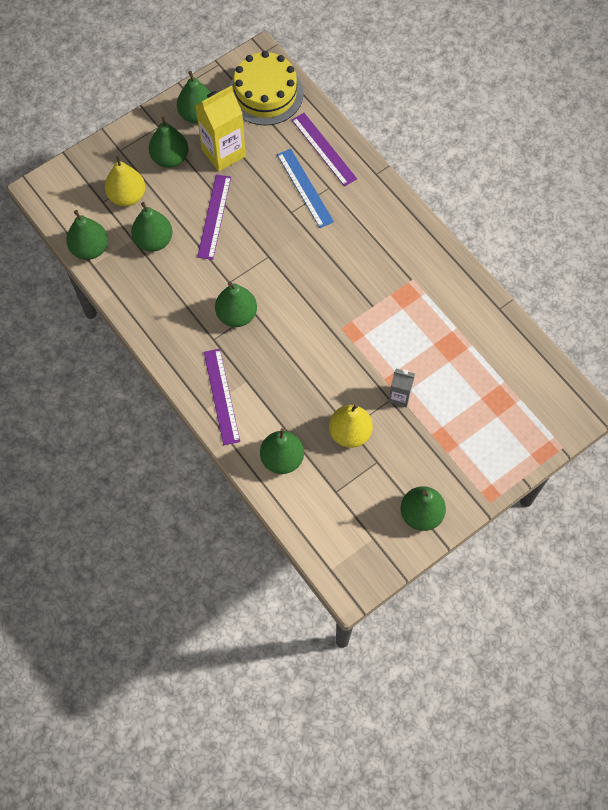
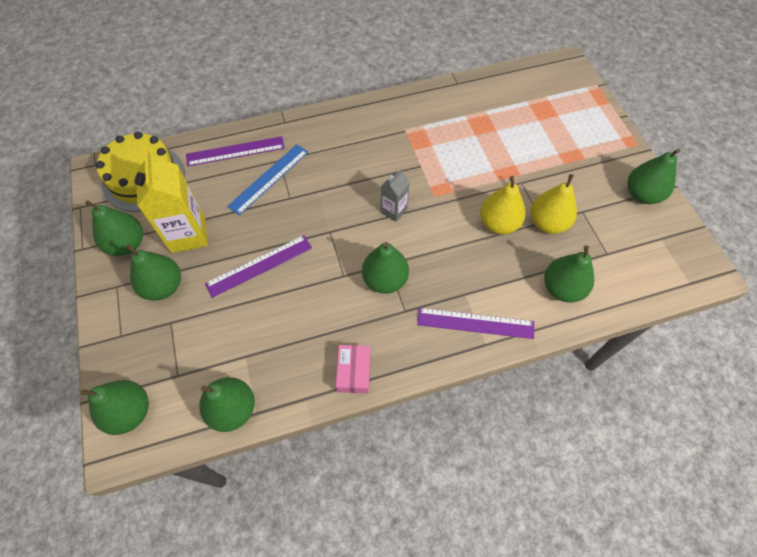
camera: 70 degrees left, 5 degrees down
yellow pear [105,155,145,206] -> yellow pear moved to [480,176,526,234]
green pear [131,202,173,252] -> green pear moved to [80,380,149,435]
purple ruler [197,174,231,260] -> purple ruler turned 60 degrees counterclockwise [205,235,312,298]
blue ruler [277,149,334,228] -> blue ruler turned 45 degrees counterclockwise [227,144,308,215]
grey carton [388,368,415,407] -> grey carton moved to [381,169,409,222]
none -> pink box [336,345,370,393]

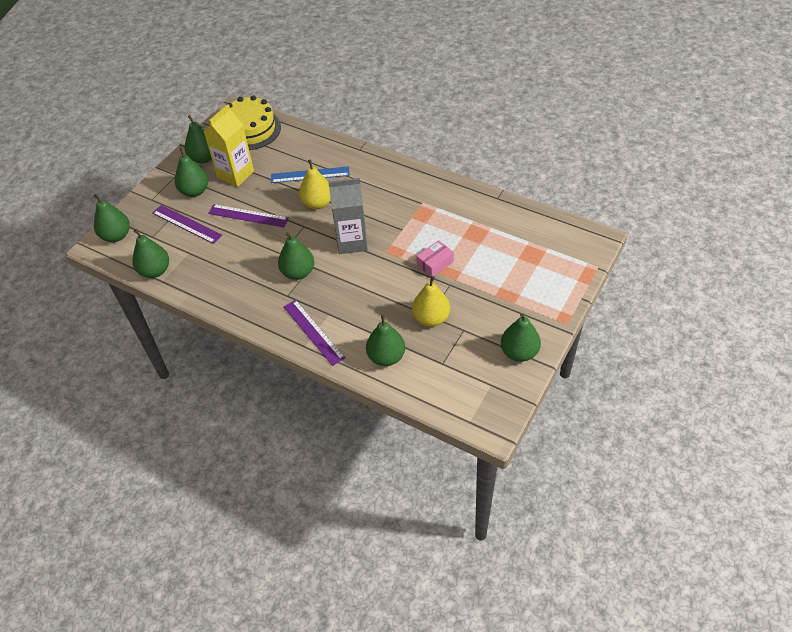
camera: 50 degrees right, 10 degrees down
purple ruler [186,136,285,167] -> purple ruler moved to [152,205,222,244]
pink box [336,345,370,393] -> pink box moved to [416,240,454,277]
grey carton [381,169,409,222] -> grey carton [328,178,368,254], size x1.84
yellow pear [480,176,526,234] -> yellow pear moved to [299,159,331,209]

